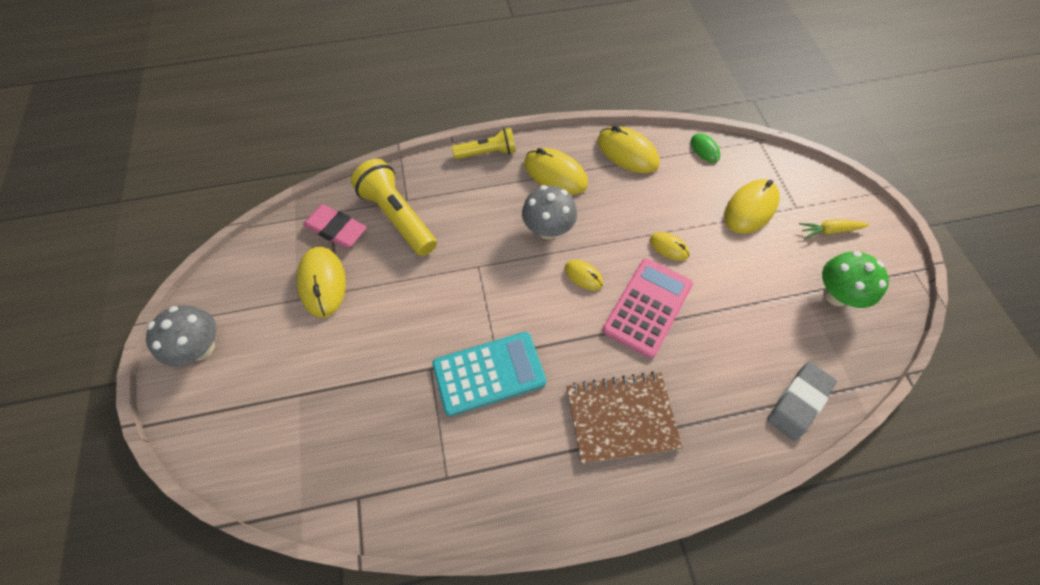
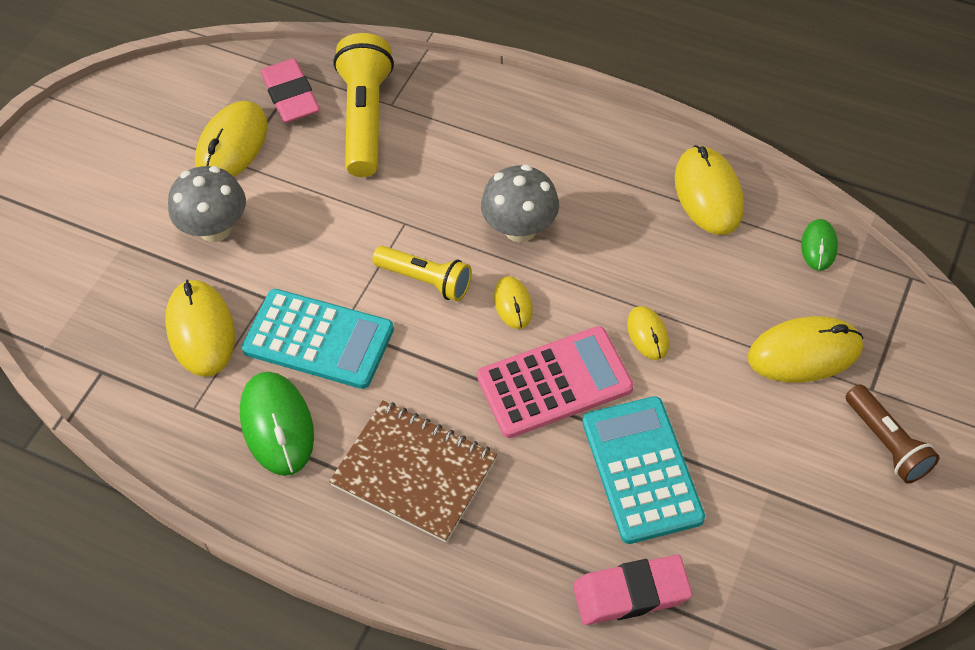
camera: 40 degrees right, 5 degrees down
grey mushroom [146,305,216,366] -> grey mushroom moved to [168,166,246,242]
yellow flashlight [452,128,516,159] -> yellow flashlight moved to [372,246,472,301]
yellow mouse [524,148,588,195] -> yellow mouse moved to [165,279,235,377]
grey eraser [767,362,837,441] -> pink eraser [573,555,692,625]
yellow carrot [799,219,869,238] -> brown flashlight [846,384,940,484]
green mushroom [822,251,889,308] -> none
none -> green mouse [240,372,314,476]
none -> turquoise calculator [583,396,705,544]

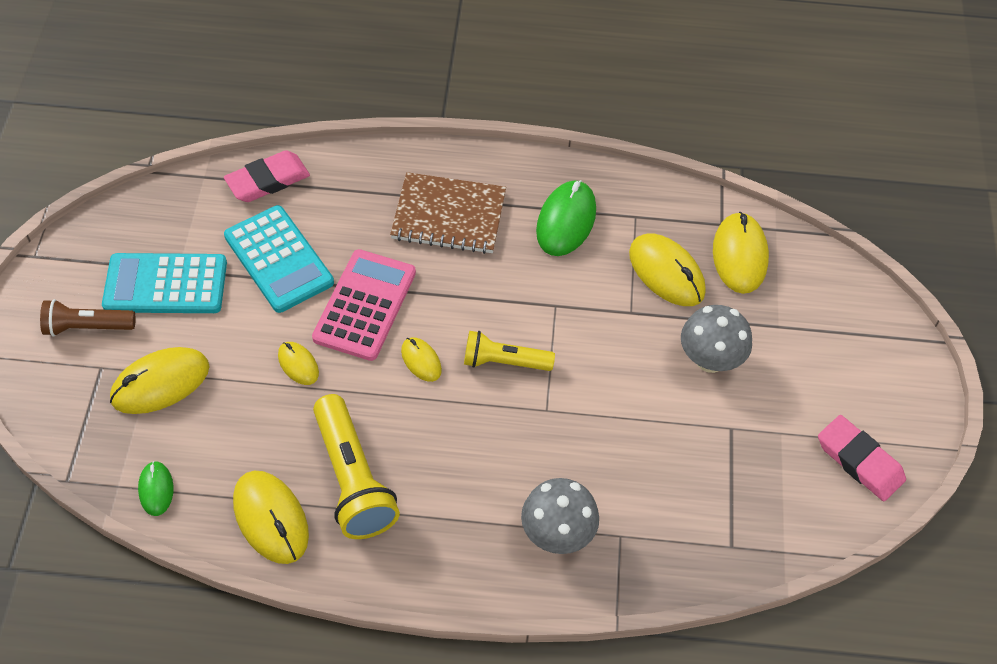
camera: 155 degrees right, 0 degrees up
yellow mouse [195,101,268,177] -> yellow mouse moved to [713,212,769,294]
green mouse [240,372,314,476] -> green mouse turned 60 degrees clockwise [536,180,596,256]
turquoise calculator [242,289,394,389] -> turquoise calculator moved to [102,253,227,313]
pink eraser [261,59,320,123] -> pink eraser moved to [818,415,906,501]
yellow flashlight [333,33,394,177] -> yellow flashlight moved to [313,394,400,539]
pink calculator [477,326,634,438] -> pink calculator turned 150 degrees clockwise [312,249,416,361]
grey mushroom [481,164,559,242] -> grey mushroom moved to [521,478,599,554]
brown flashlight [846,384,940,484] -> brown flashlight turned 45 degrees counterclockwise [40,299,135,336]

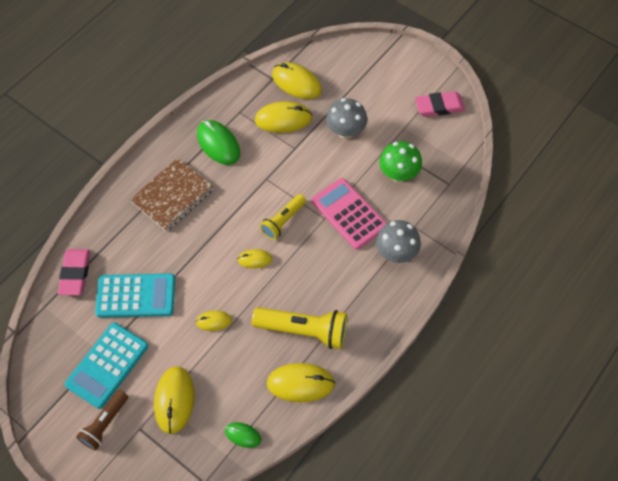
camera: 55 degrees left, 5 degrees up
pink calculator [312,249,416,361] -> pink calculator moved to [312,178,387,250]
none -> green mushroom [379,141,422,182]

